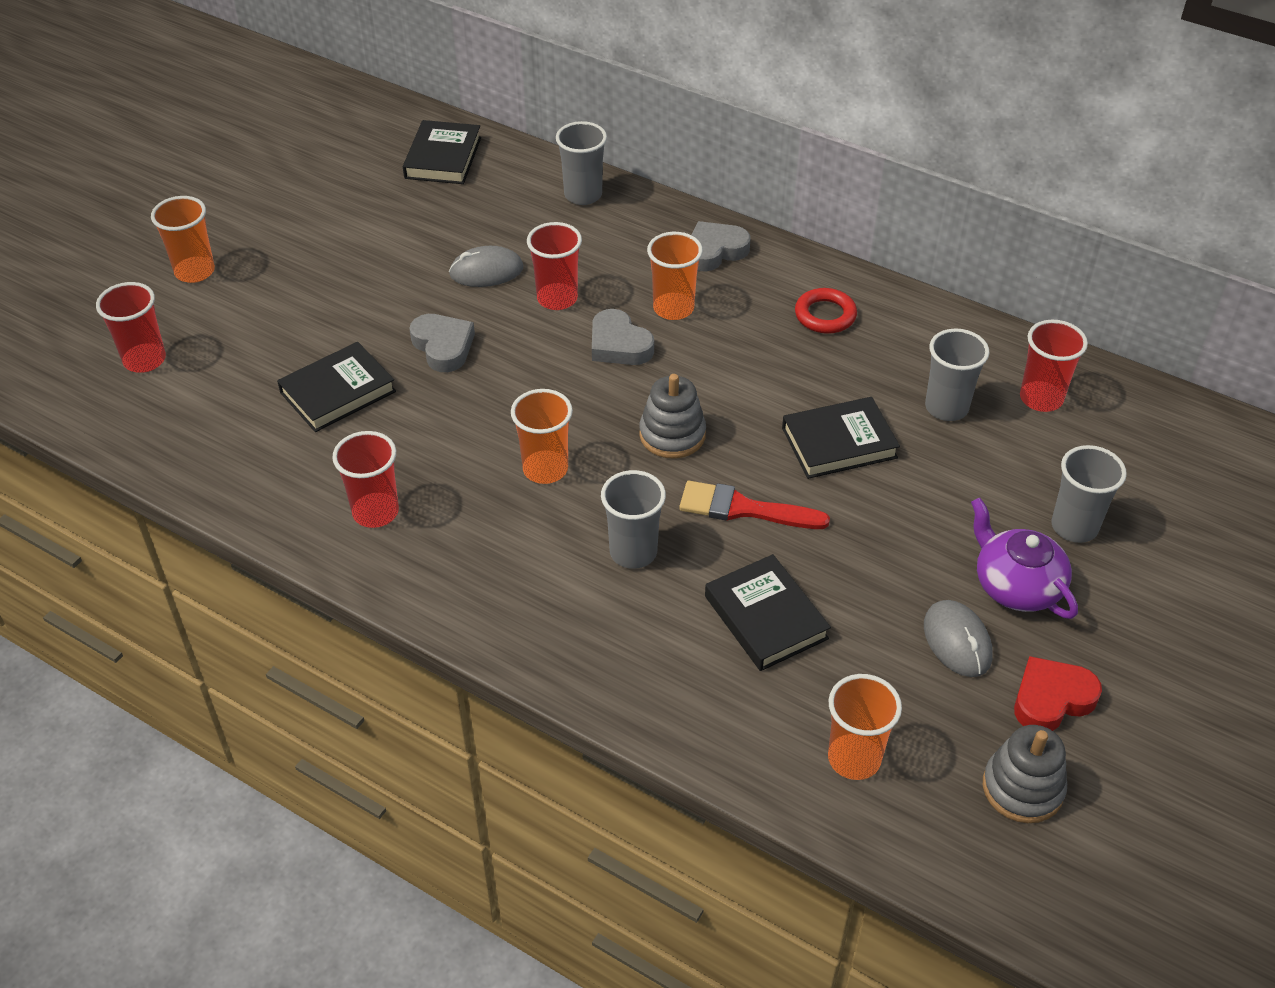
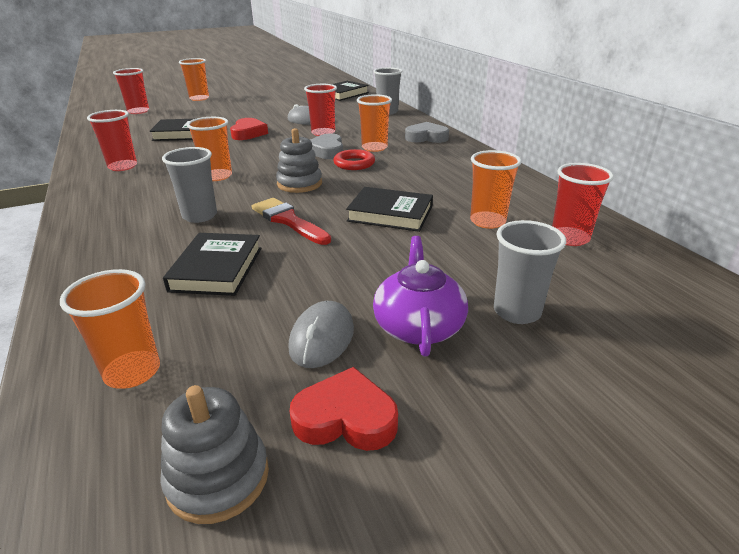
camera: 35 degrees right, 15 degrees down
grey heart [409,314,475,372] -> red heart [230,118,268,140]
red ring [795,288,857,334] -> red ring moved to [333,149,375,170]
grey cup [925,329,990,421] -> orange cup [470,150,521,229]

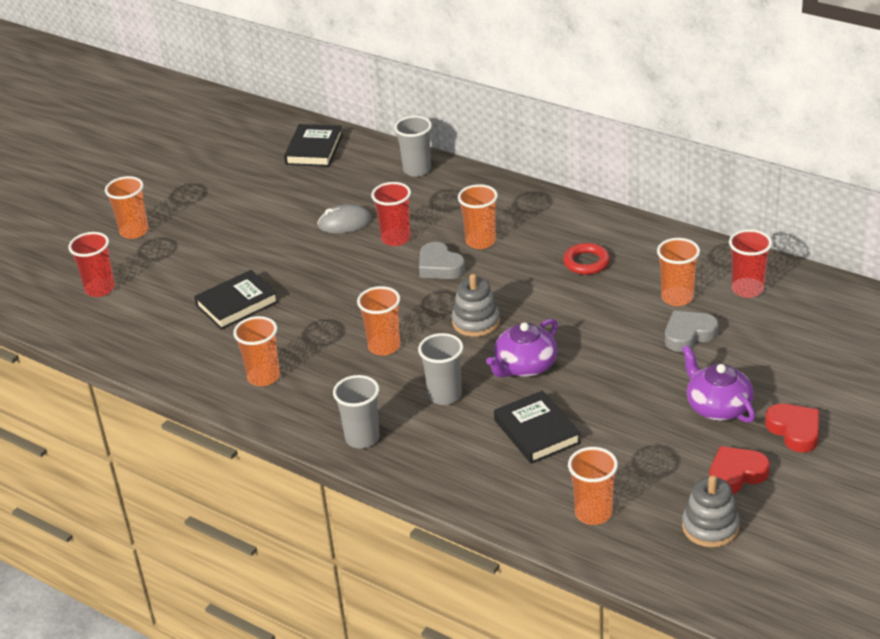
camera: 30 degrees left, 5 degrees up
red cup [87,110,137,171] -> orange cup [233,316,280,386]
red heart [230,118,268,140] -> red heart moved to [765,404,819,452]
red brush [252,198,331,245] -> purple teapot [486,318,558,377]
grey mouse [288,301,354,368] -> none
red ring [333,149,375,170] -> red ring moved to [563,243,610,275]
black book [346,187,433,232] -> none
grey heart [405,122,449,143] -> grey heart moved to [665,311,718,352]
grey cup [494,220,566,324] -> grey cup moved to [333,375,380,449]

